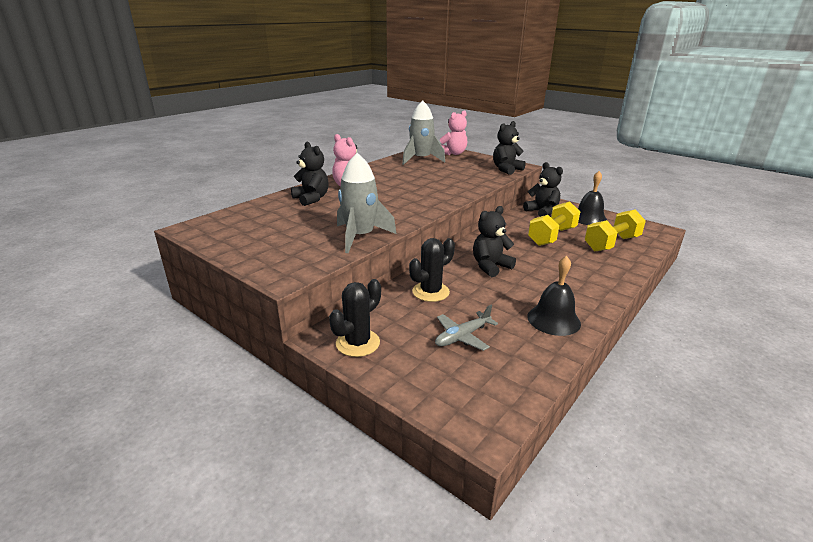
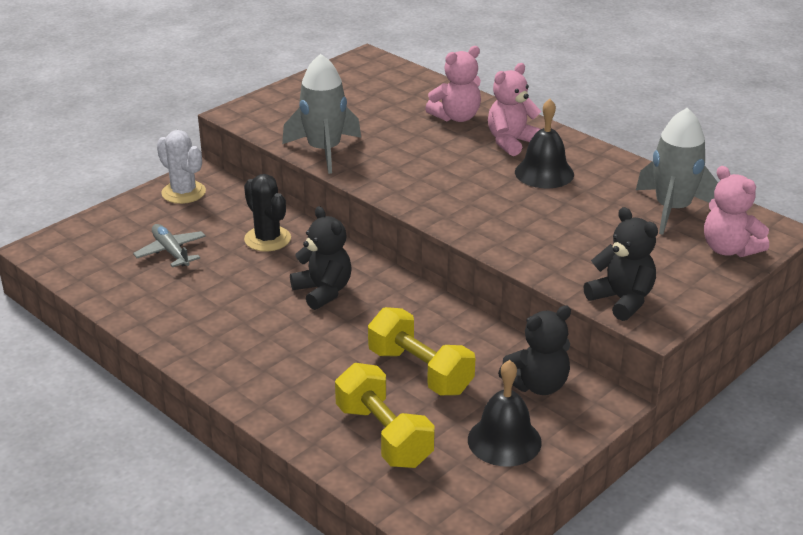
camera: 95 degrees right, 5 degrees up
black teddy bear [291,142,329,206] -> pink teddy bear [425,46,481,122]
black cactus [329,279,381,357] -> white cactus [157,130,206,204]
black bell [527,256,581,336] -> black bell moved to [515,99,574,188]

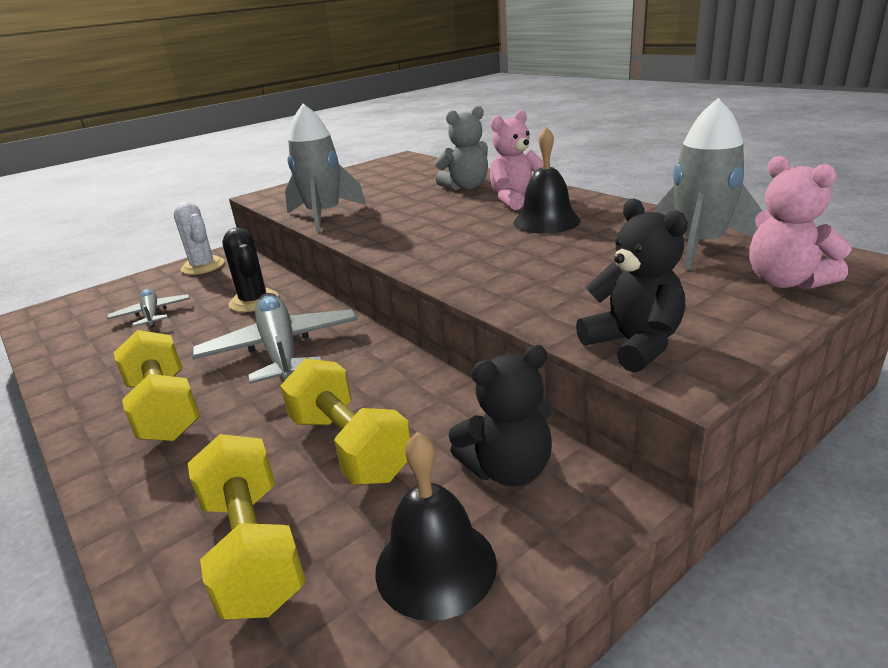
camera: 10 degrees right, 5 degrees down
black teddy bear [290,206,352,310] -> grey plane [192,293,358,384]
pink teddy bear [425,46,481,122] -> grey teddy bear [435,106,488,190]
none -> yellow dumbbell [114,330,200,441]

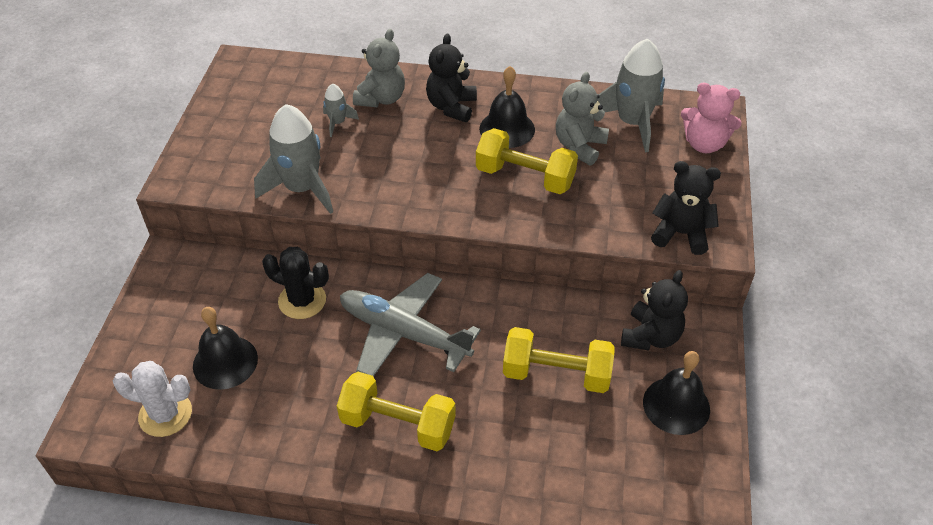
camera: 45 degrees left, 20 degrees up
grey plane [107,288,190,327] -> black bell [193,307,258,390]
white cactus [174,201,224,275] -> white cactus moved to [113,361,192,437]
yellow dumbbell [188,434,306,619] -> yellow dumbbell moved to [476,128,578,194]
pink teddy bear [490,110,543,210] -> black teddy bear [426,34,477,122]
none -> grey rocket [323,83,359,137]
none -> grey teddy bear [556,72,609,165]

